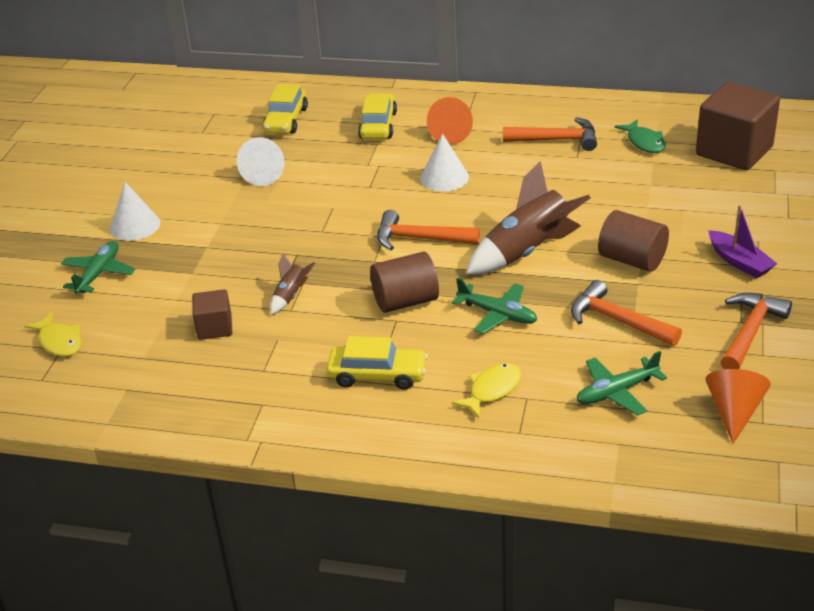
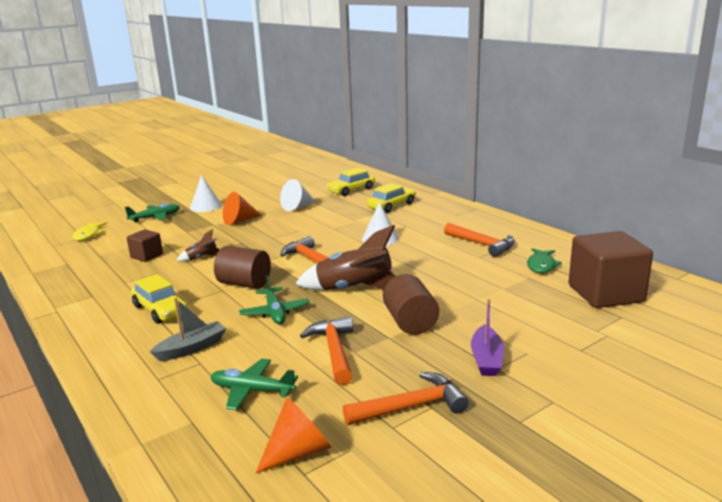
camera: 40 degrees right, 15 degrees down
orange cone [427,97,473,145] -> orange cone moved to [223,192,262,225]
yellow fish [451,363,521,418] -> grey boat [150,298,226,361]

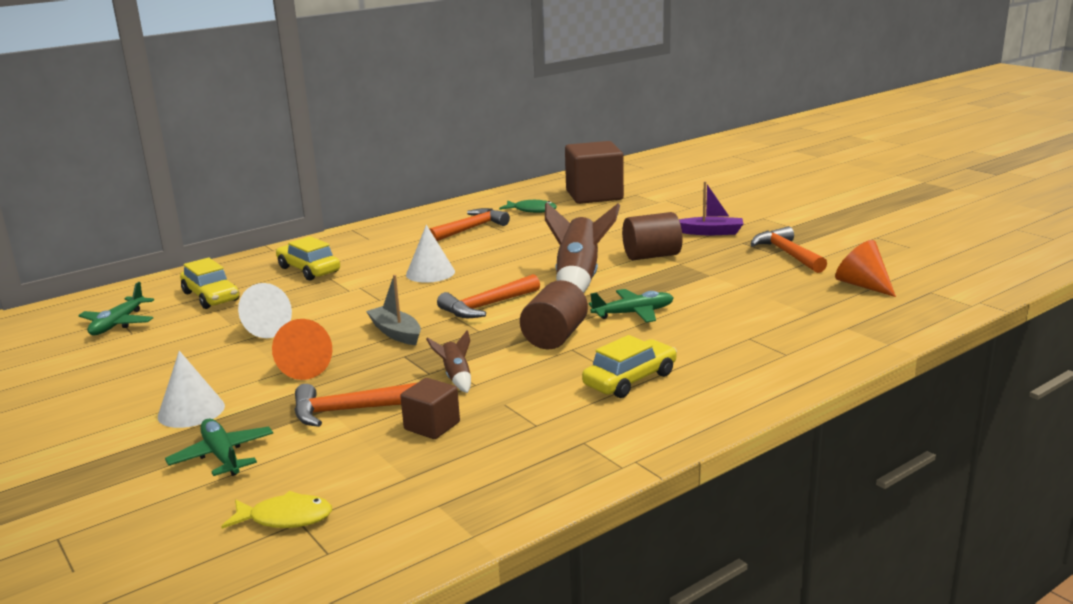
camera: 90 degrees left, 0 degrees up
grey boat [150,298,226,361] -> grey boat moved to [366,275,421,345]
green plane [210,359,298,410] -> green plane moved to [78,282,154,335]
orange hammer [300,316,354,385] -> orange hammer moved to [294,382,418,427]

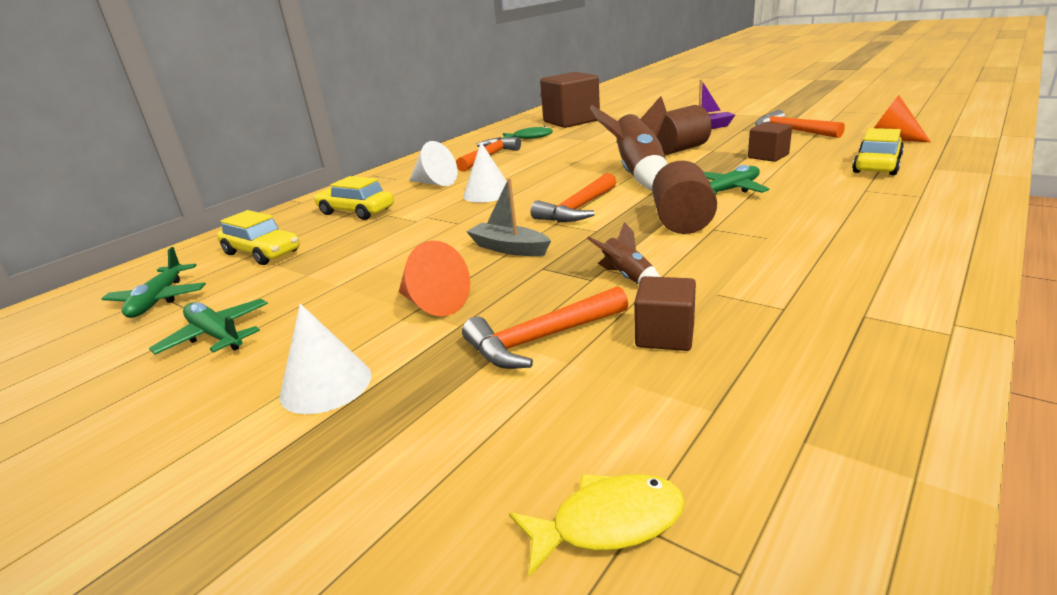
camera: 15 degrees left, 5 degrees up
green plane [165,419,273,476] -> green plane moved to [149,299,268,354]
white cone [238,283,292,338] -> white cone moved to [409,141,458,186]
yellow car [582,335,677,398] -> yellow car moved to [852,128,904,175]
none -> brown cube [748,122,792,162]

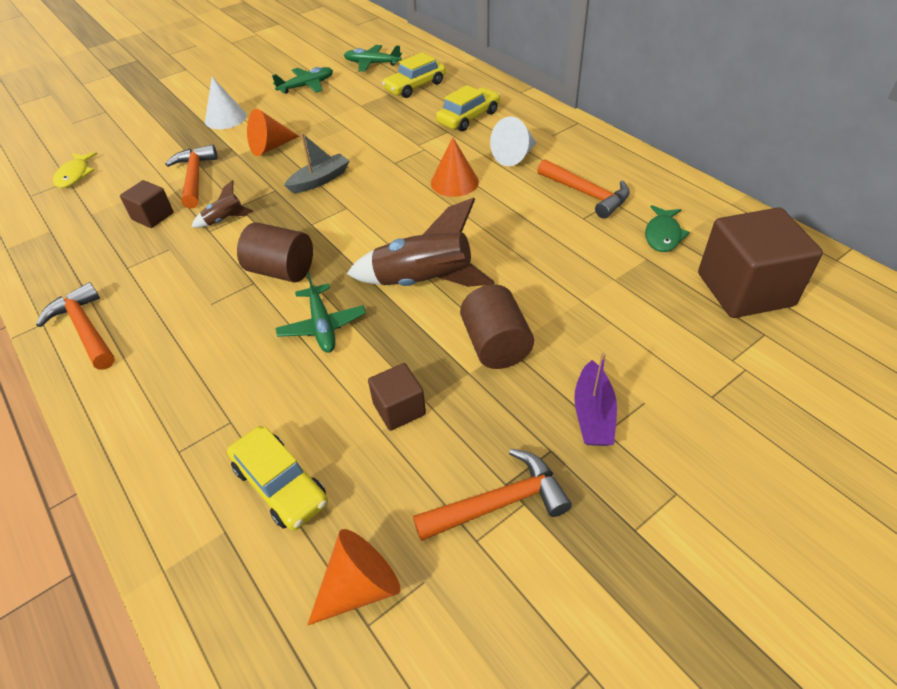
camera: 105 degrees right, 20 degrees up
white cone [463,142,513,203] -> orange cone [431,137,479,197]
orange hammer [530,173,616,222] -> orange hammer moved to [36,282,115,370]

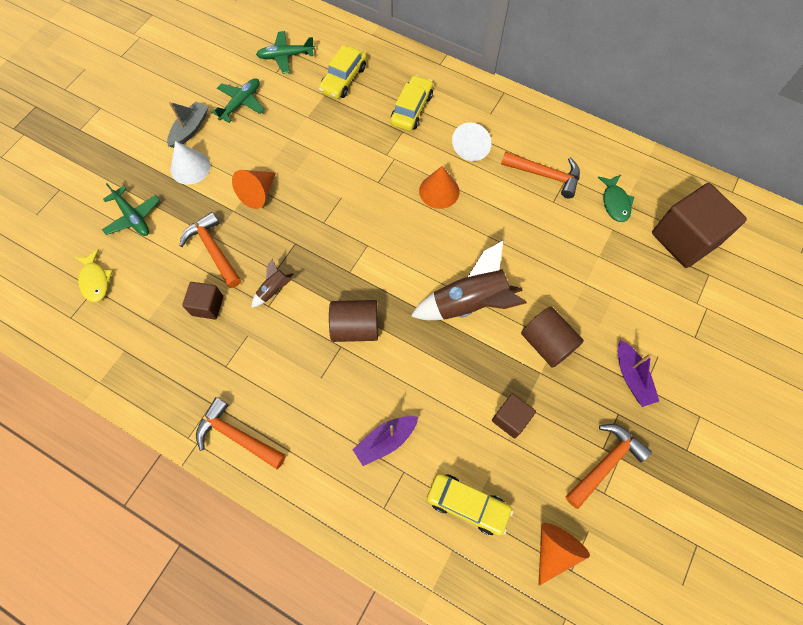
camera: 25 degrees left, 20 degrees up
green plane [276,272,366,353] -> green plane moved to [102,183,160,236]
grey boat [284,133,350,193] -> grey boat moved to [167,101,208,148]
none -> purple boat [352,416,418,466]

